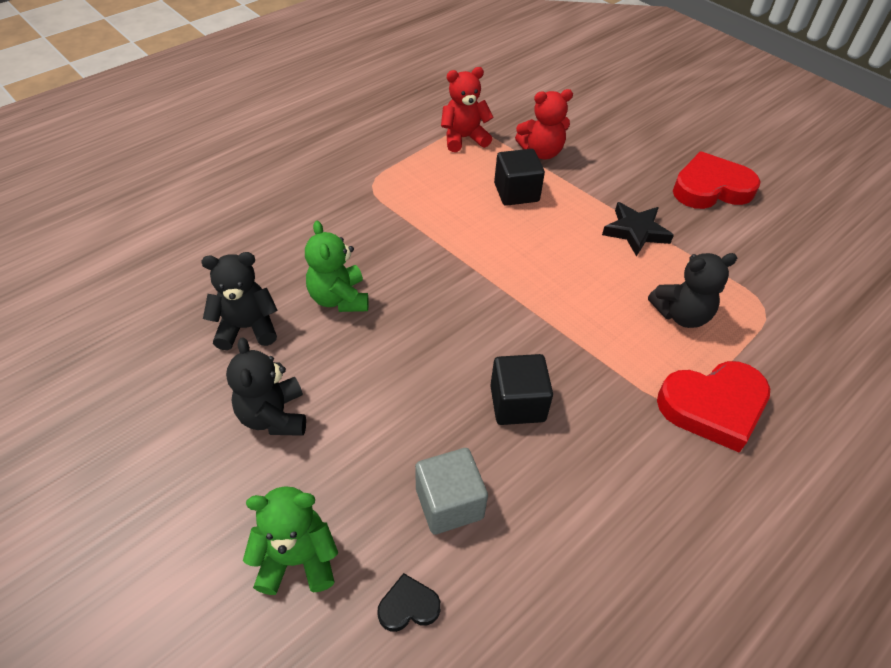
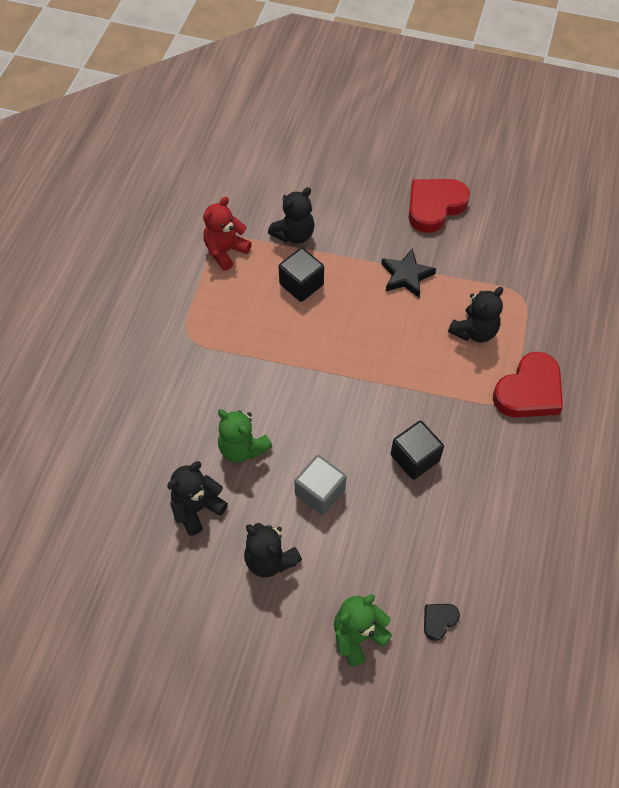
camera: 30 degrees left, 10 degrees up
grey cube [415,448,488,535] -> grey cube moved to [294,455,346,515]
red teddy bear [515,89,573,159] -> black teddy bear [268,187,314,243]

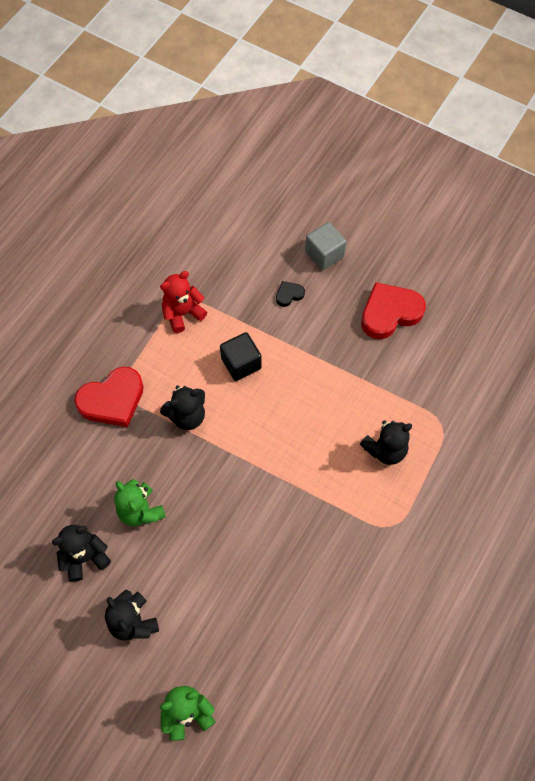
camera: 15 degrees right, 5 degrees up
black teddy bear [268,187,314,243] -> black teddy bear moved to [160,386,205,430]
grey cube [294,455,346,515] -> grey cube moved to [305,222,346,270]
black star [381,248,436,298] -> none
black cube [391,421,444,480] -> none
black heart [424,604,460,641] -> black heart moved to [276,281,305,307]
red heart [493,352,563,418] -> red heart moved to [74,367,144,427]

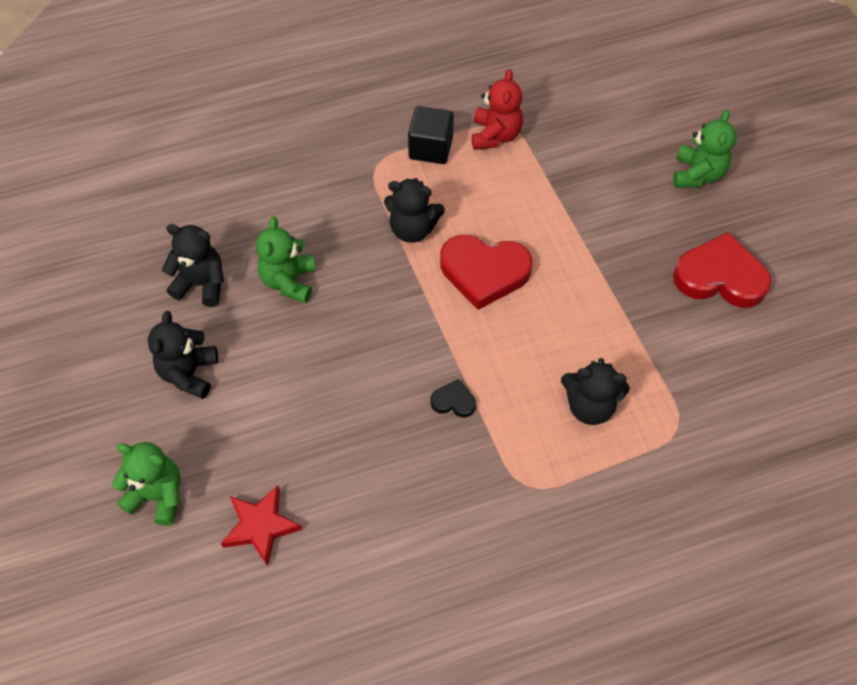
camera: 40 degrees right, 5 degrees down
red heart [74,367,144,427] -> red heart moved to [440,235,533,310]
red teddy bear [160,271,207,333] -> red teddy bear turned 90 degrees clockwise [472,69,523,150]
black cube [220,332,262,381] -> black cube moved to [408,106,454,164]
black heart [276,281,305,307] -> black heart moved to [431,379,476,418]
grey cube [305,222,346,270] -> green teddy bear [673,110,736,188]
none -> red star [221,486,303,566]

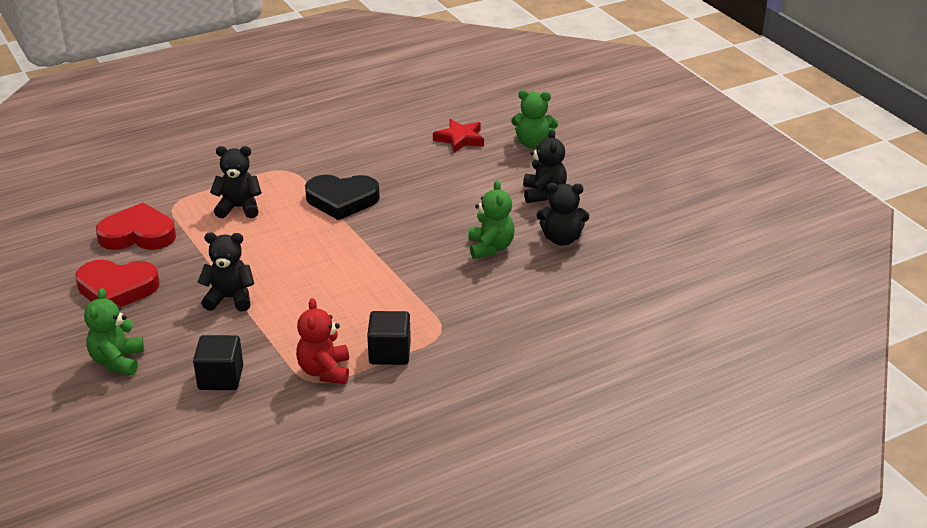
camera: 170 degrees right, 25 degrees down
black teddy bear [384,178,445,243] -> black teddy bear moved to [198,232,254,312]
black heart [431,379,476,418] -> black heart [305,175,380,220], size x2.16
red heart [440,235,533,310] -> red heart moved to [96,203,176,250]
none -> black cube [193,335,243,390]

